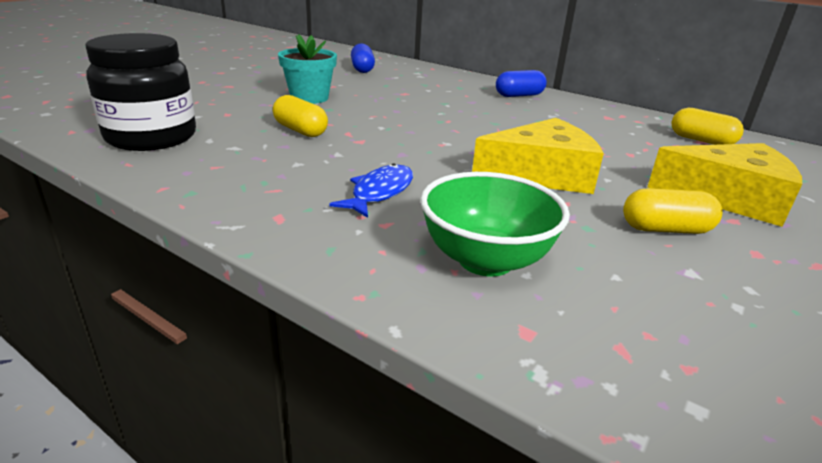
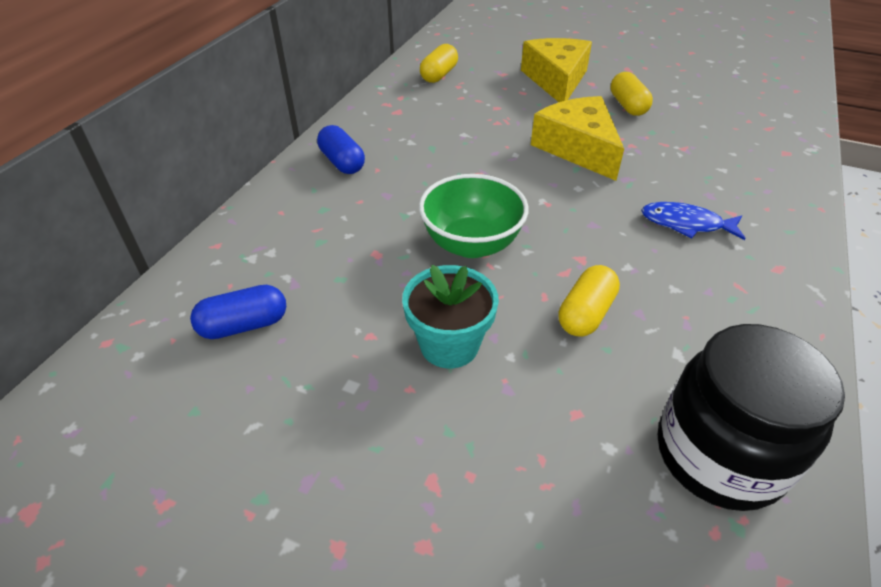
camera: 100 degrees left, 15 degrees up
green bowl [420,172,570,276] -> green bowl moved to [419,174,529,258]

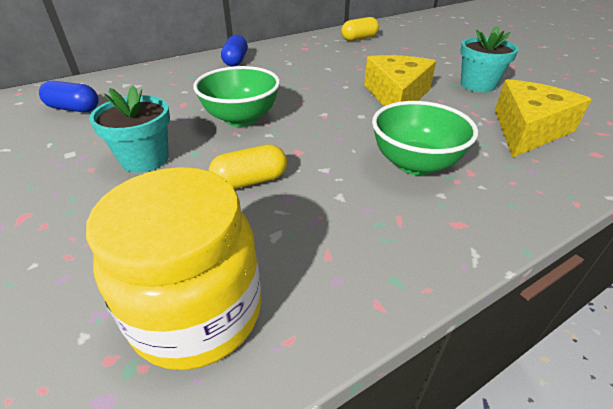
camera: 35 degrees right, 5 degrees down
yellow cheese [521,38,592,102] -> yellow cheese moved to [495,79,592,157]
yellow capsule [611,72,653,116] -> turquoise flower pot [460,26,519,92]
blue fish [641,202,745,240] -> green bowl [372,101,478,175]
black jar [658,324,845,511] -> yellow jar [86,167,261,370]

